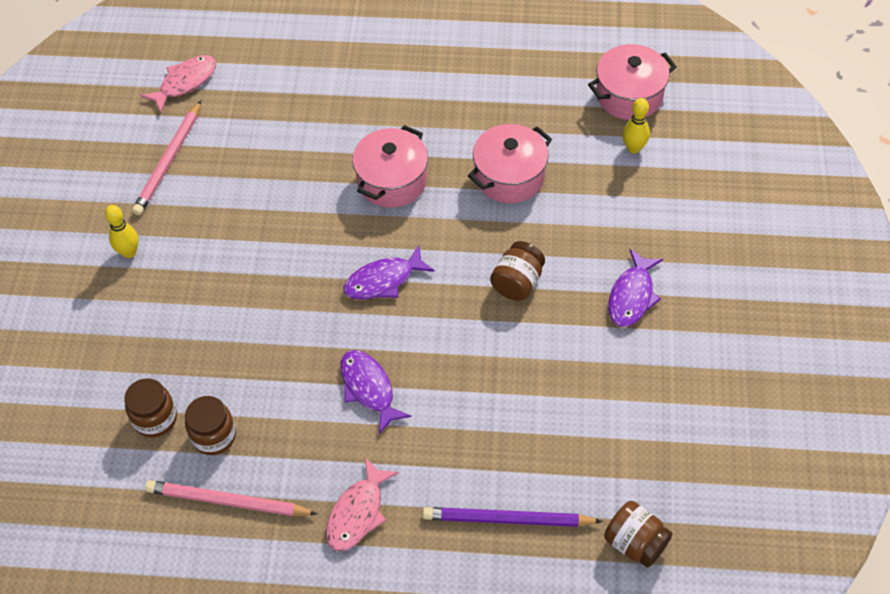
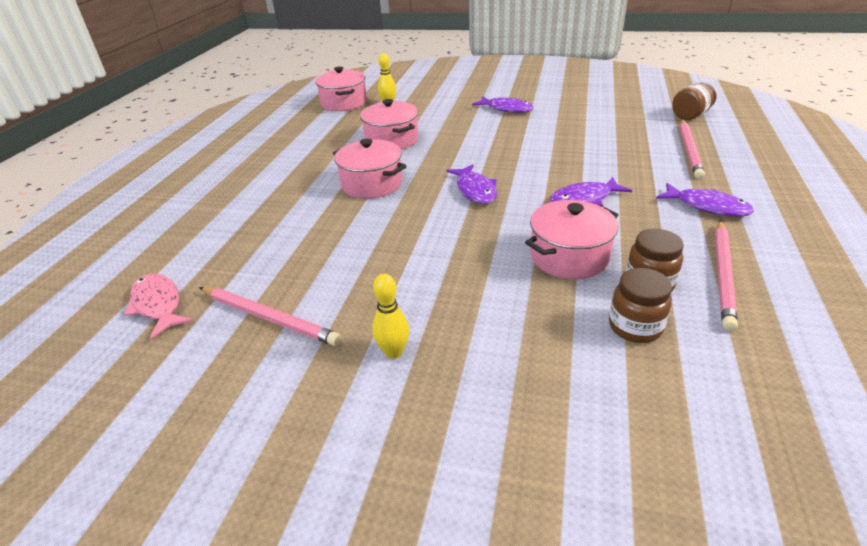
camera: 80 degrees left, 20 degrees down
pink fish [326,458,399,552] -> purple fish [656,183,754,217]
purple pencil [423,507,603,527] -> pink pencil [680,120,705,179]
brown jar [490,241,545,301] -> none
none -> pink pot [525,200,618,279]

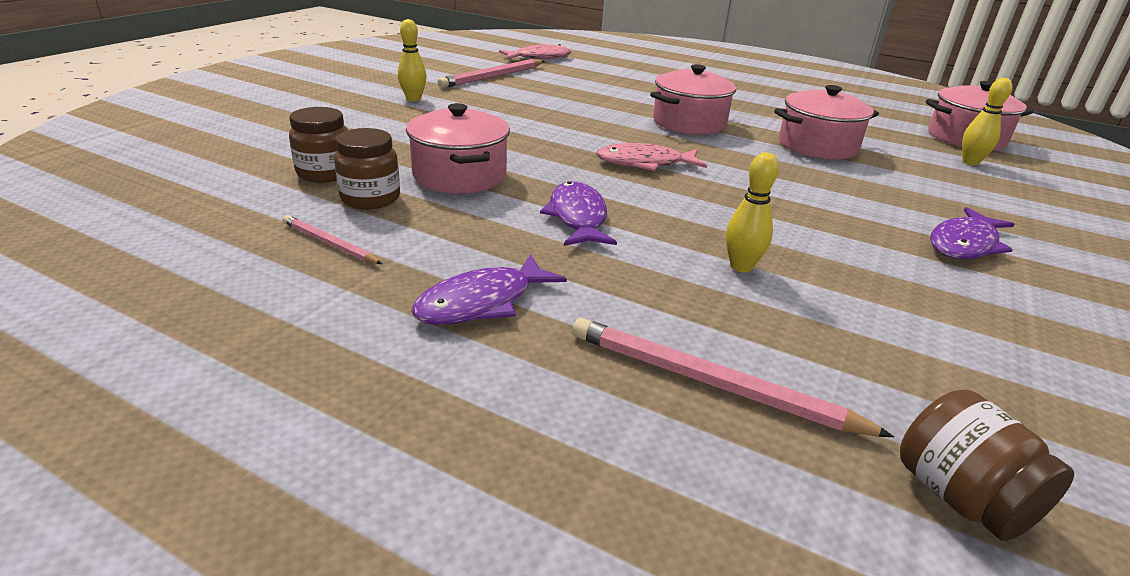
camera: 100 degrees right, 5 degrees down
purple fish [447,164,497,204] -> pink fish [596,143,707,171]
pink pencil [715,220,738,331] -> pink pencil [283,215,382,264], size x0.57
none -> yellow bowling pin [726,152,779,273]

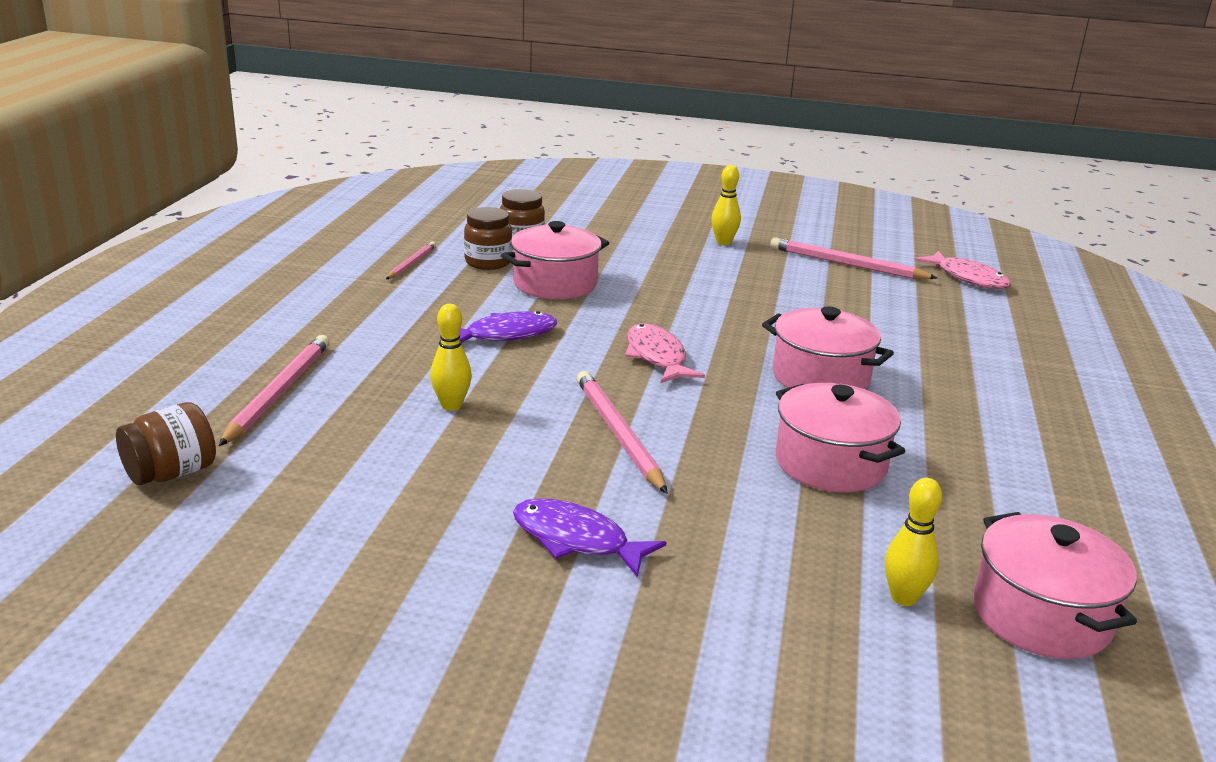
camera: 75 degrees right, 5 degrees down
purple fish [411,254,567,325] -> none
none -> pink pencil [576,371,668,494]

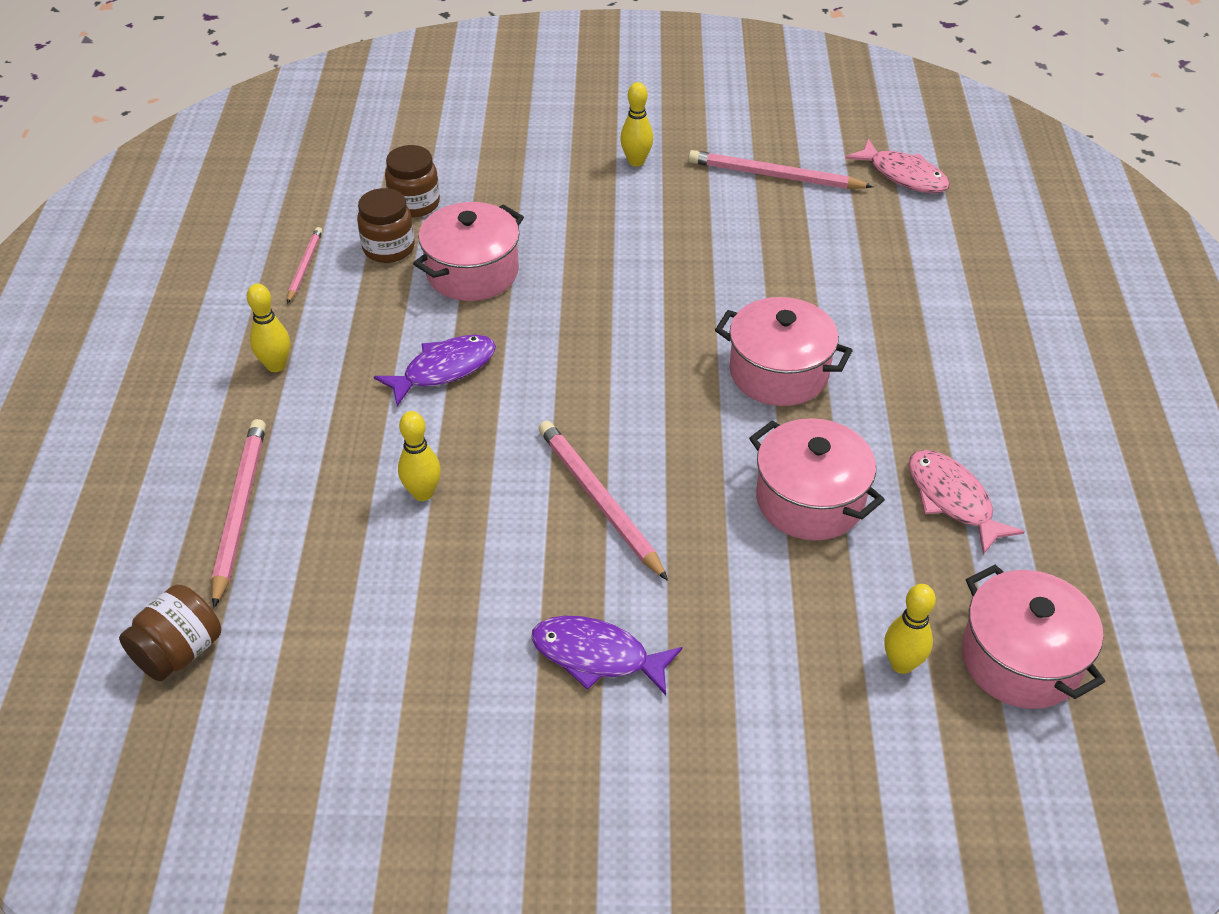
camera: 10 degrees left, 20 degrees up
pink fish [625,323,705,383] -> pink fish moved to [909,450,1025,555]
none -> yellow bowling pin [247,284,290,372]

